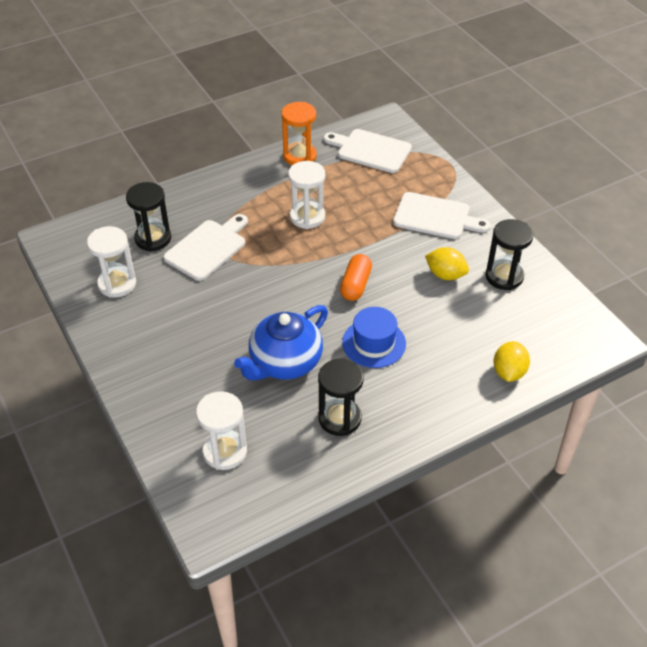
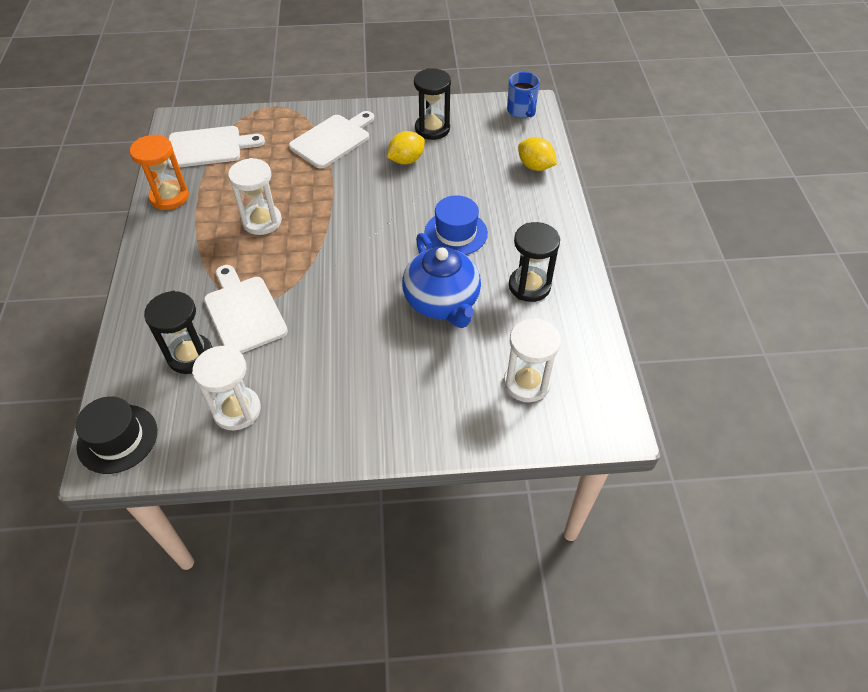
camera: 65 degrees left, 5 degrees up
white cutting board [324,129,412,173] -> white cutting board turned 150 degrees counterclockwise [168,126,265,168]
orange capsule [340,254,372,301] -> none
none -> black hat [75,396,157,474]
none -> blue mug [507,72,540,118]

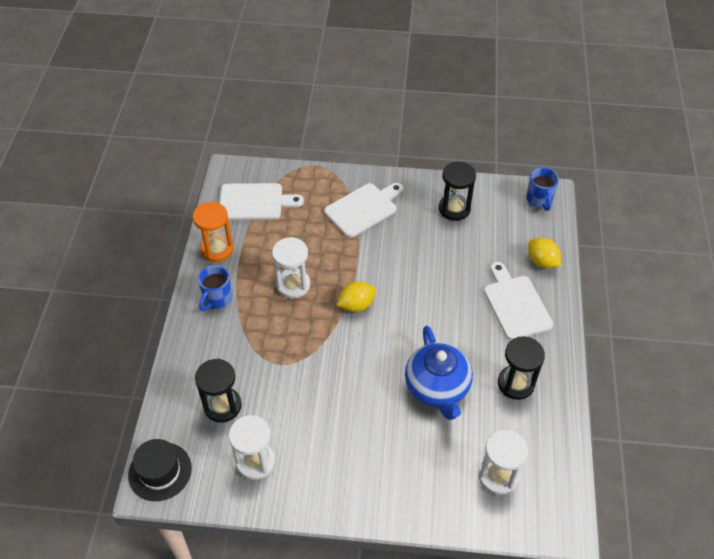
camera: 10 degrees right, 0 degrees up
white cutting board [204,265,288,353] -> white cutting board moved to [484,262,553,340]
yellow lemon [387,131,425,165] -> yellow lemon moved to [337,281,376,312]
blue hat [424,195,488,255] -> none
none -> blue mug [198,265,232,311]

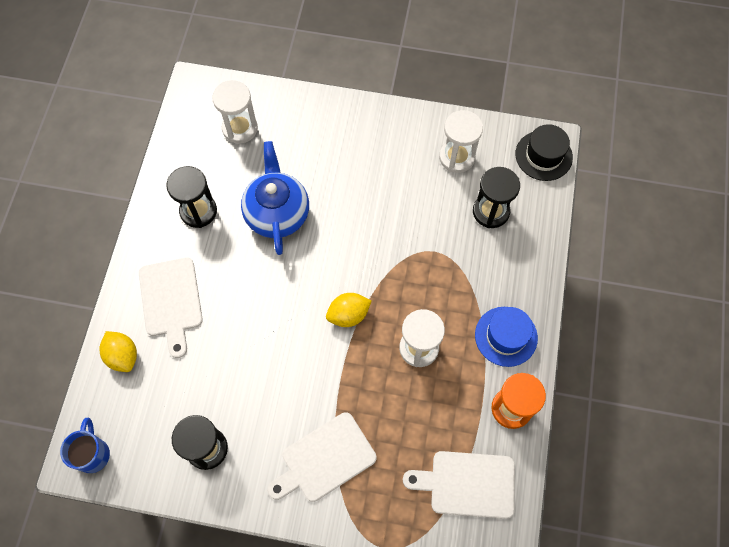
camera: 175 degrees left, 15 degrees up
blue mug [198,265,232,311] -> blue hat [475,307,538,367]

